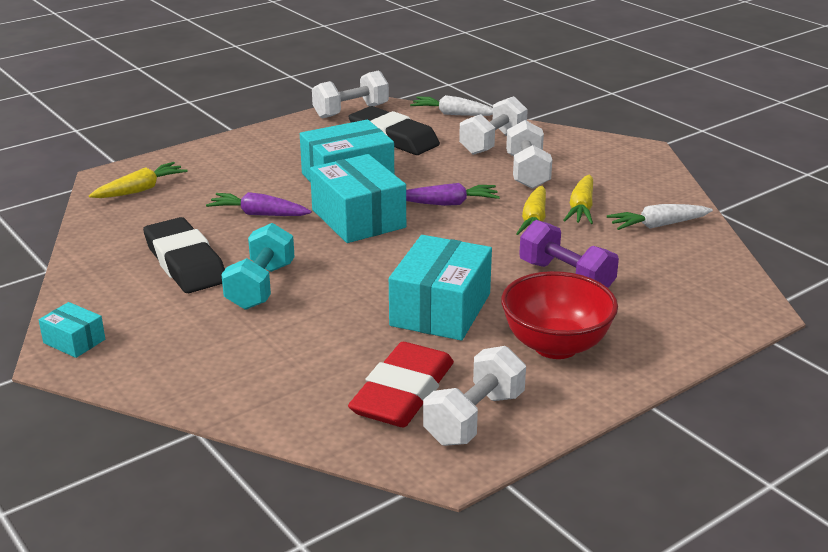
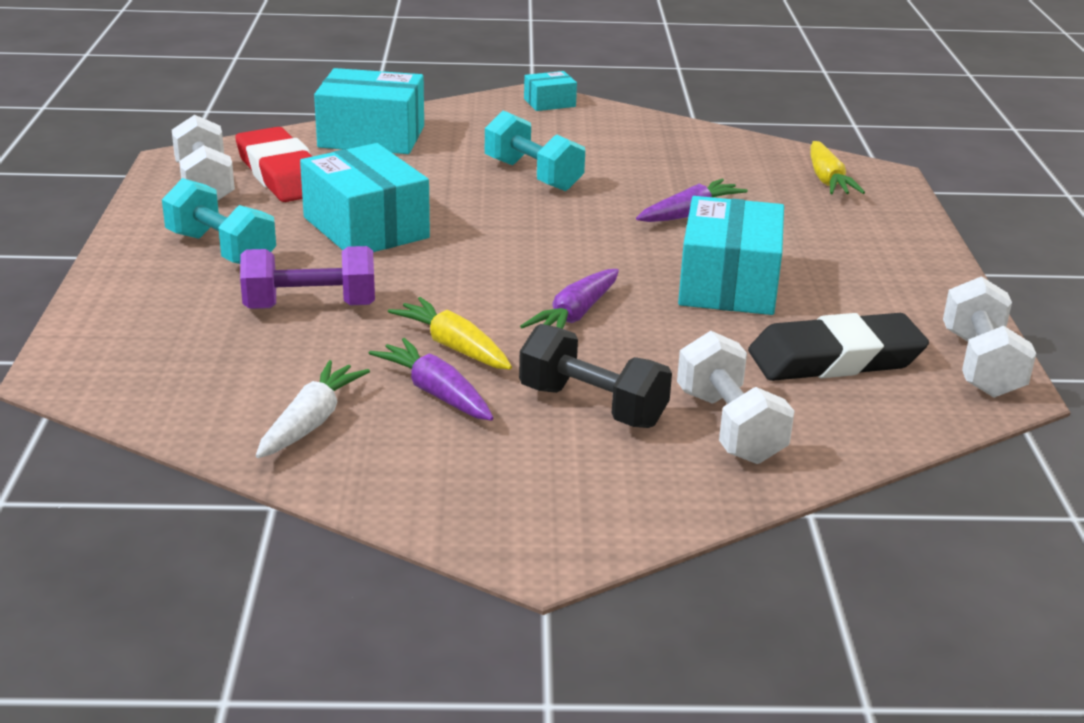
camera: 125 degrees right, 0 degrees up
black eraser [143,217,225,293] -> none
turquoise box [310,154,406,243] -> turquoise box moved to [314,68,424,154]
white carrot [410,95,493,116] -> none
red bowl [501,271,618,359] -> turquoise dumbbell [162,178,276,264]
white dumbbell [506,120,552,189] -> black dumbbell [519,324,672,428]
yellow carrot [564,174,593,224] -> purple carrot [369,338,493,421]

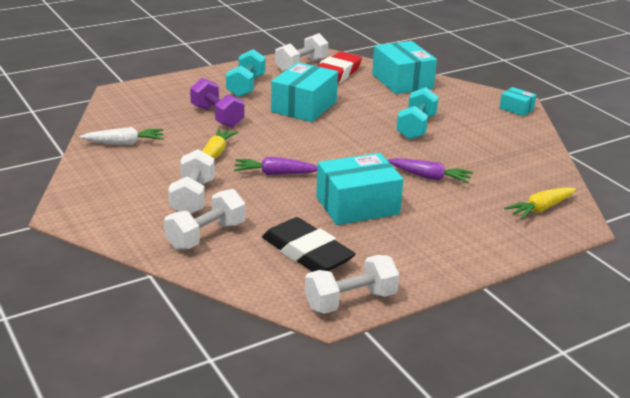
camera: 60 degrees right, 0 degrees up
purple carrot [369,338,493,421] -> none
black dumbbell [519,324,672,428] -> white dumbbell [168,149,215,214]

